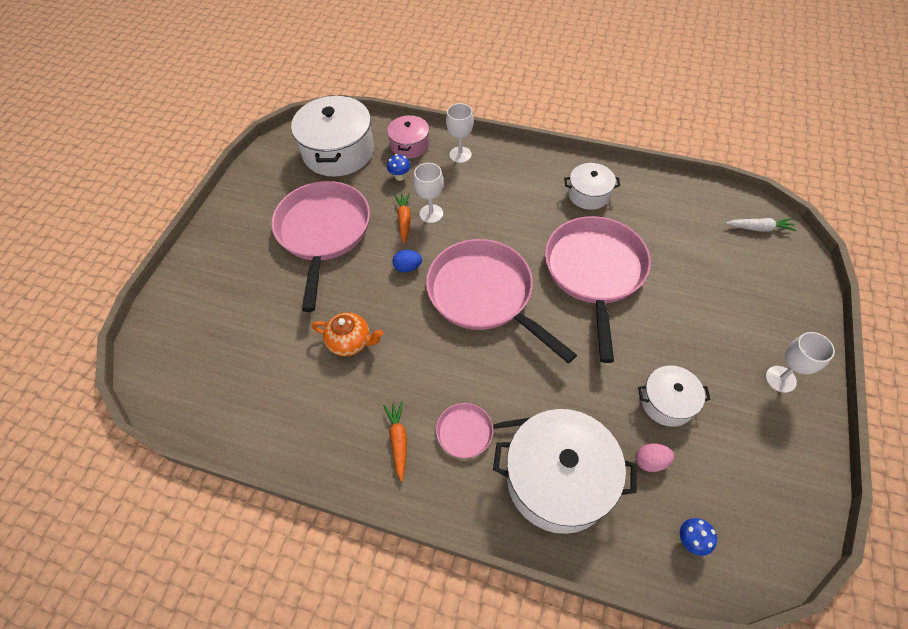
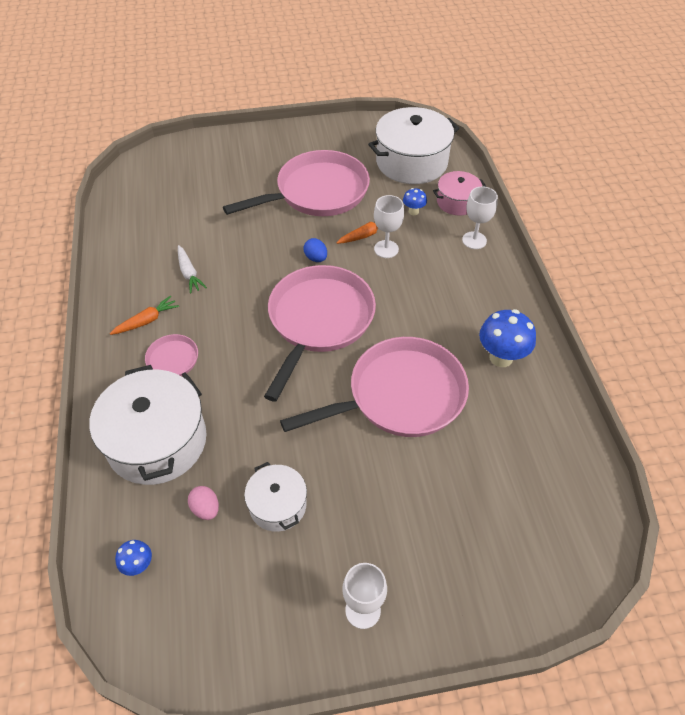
camera: 60 degrees right, 5 degrees down
orange teapot [311,312,383,356] -> none
white pot [564,163,620,210] -> blue mushroom [479,309,536,367]
white carrot [726,218,797,231] -> white carrot moved to [178,245,207,293]

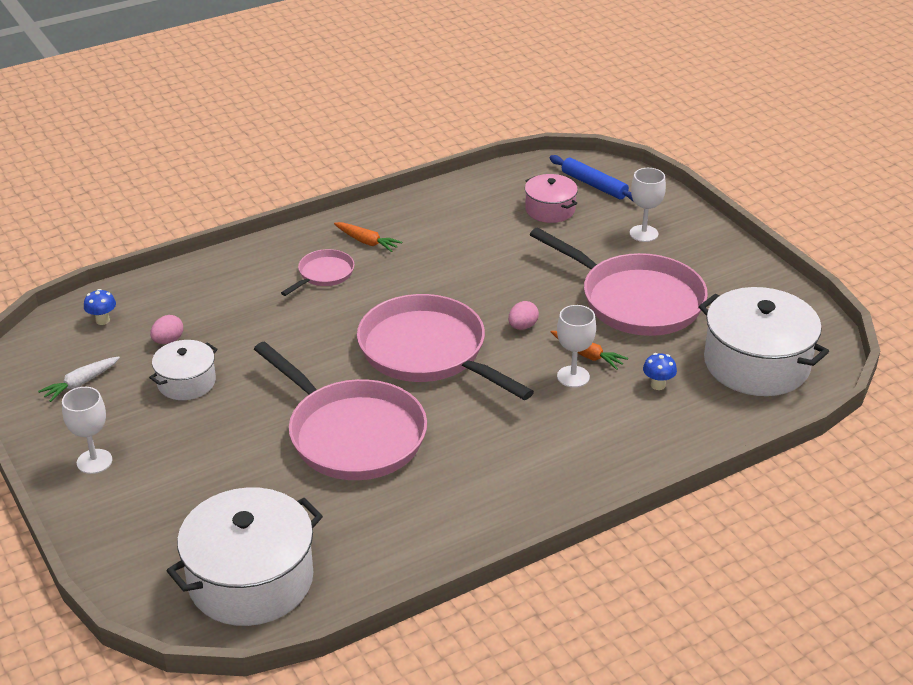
camera: 70 degrees right, 15 degrees down
white pot [89,365,206,485] -> white pot moved to [166,487,323,626]
white carrot [178,245,207,293] -> white carrot moved to [38,356,120,402]
pink pan [264,265,376,402] -> pink pan turned 135 degrees counterclockwise [357,294,534,400]
blue egg [304,238,327,262] -> pink egg [508,301,539,330]
pink pot [433,171,486,215] -> pink pot moved to [525,174,578,223]
white goblet [462,187,498,249] -> white goblet moved to [630,168,666,242]
blue mushroom [479,309,536,367] -> none
none -> blue rolling pin [549,155,634,202]

